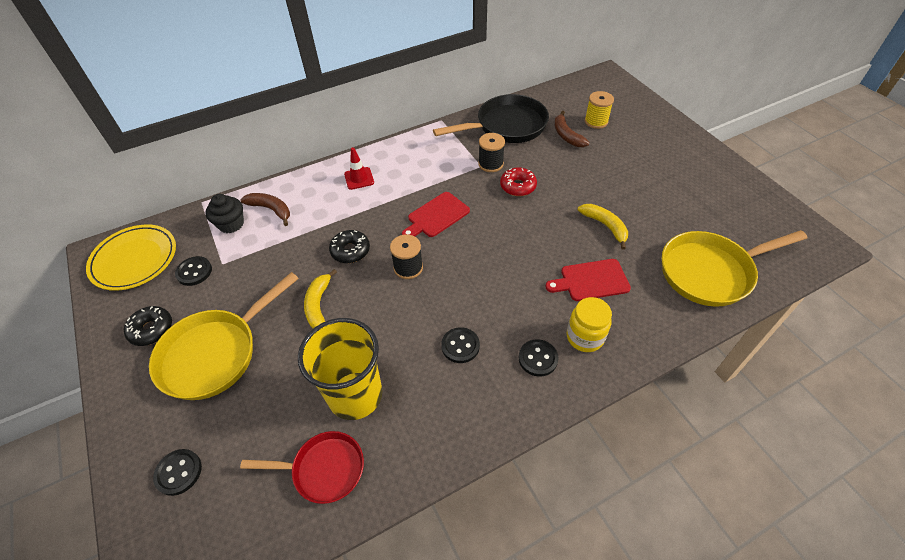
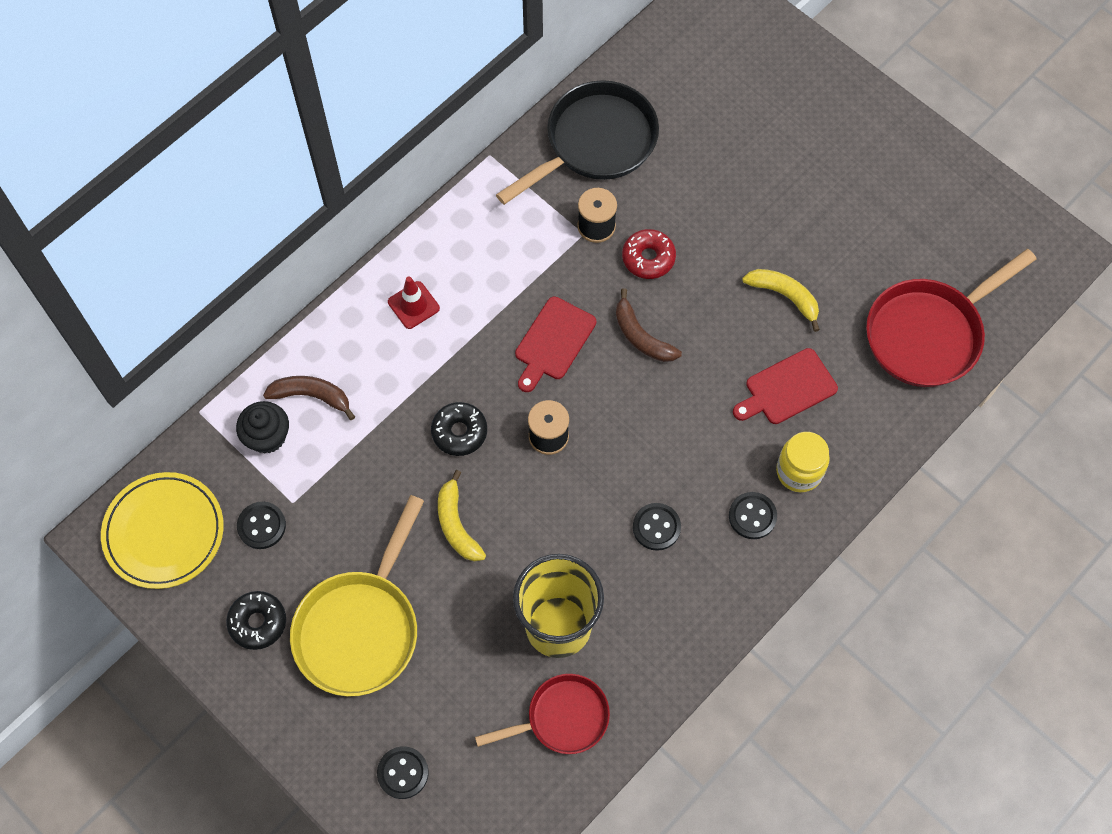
camera: 20 degrees left, 15 degrees up
brown banana [554,111,590,147] -> brown banana moved to [616,288,682,362]
yellow spool [585,91,614,129] -> none
yellow pan [662,230,807,307] -> red pan [866,249,1036,387]

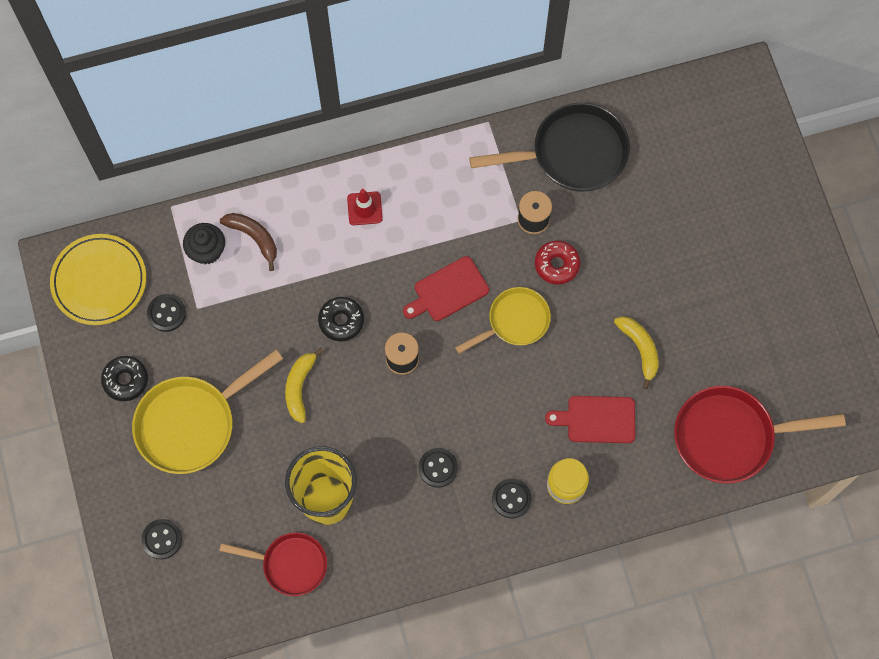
camera: 30 degrees right, 5 degrees up
brown banana [616,288,682,362] -> yellow pan [455,287,551,354]

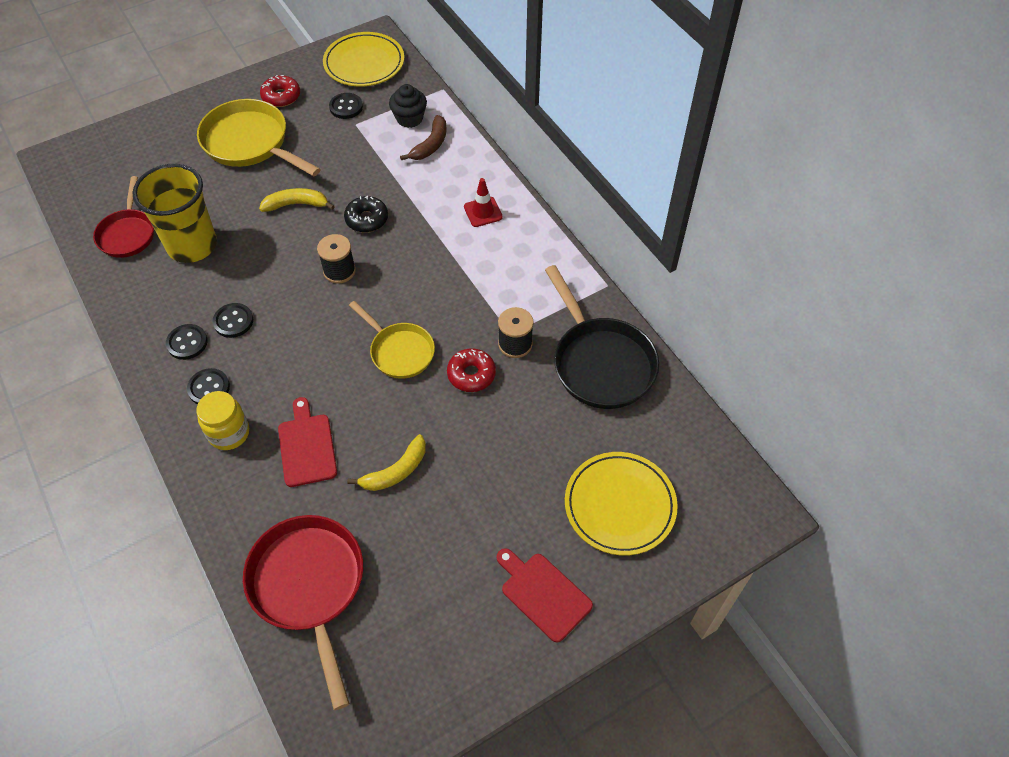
camera: 75 degrees right, 15 degrees down
black donut [101,356,148,401] -> red donut [260,75,300,107]
black button [141,519,182,559] -> black button moved to [166,324,208,360]
red cutting board [403,256,489,321] -> red cutting board moved to [497,548,593,642]
none -> yellow plate [565,452,678,556]

